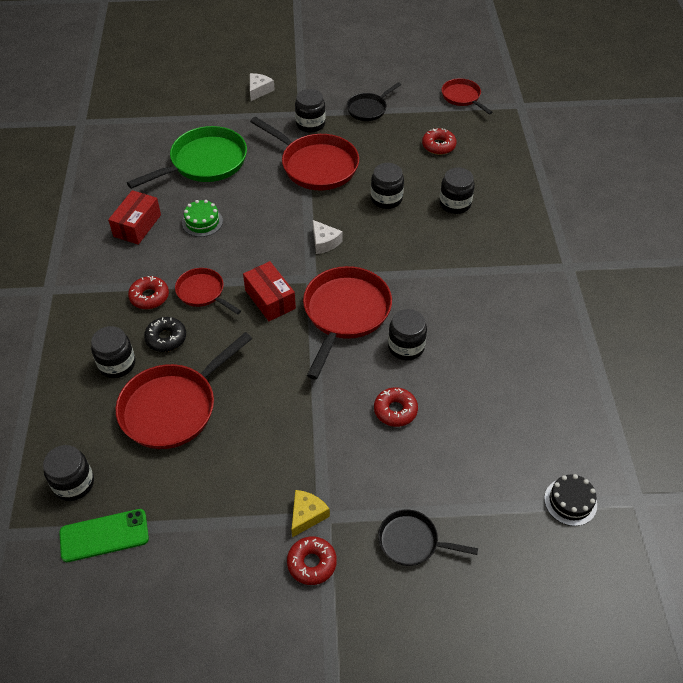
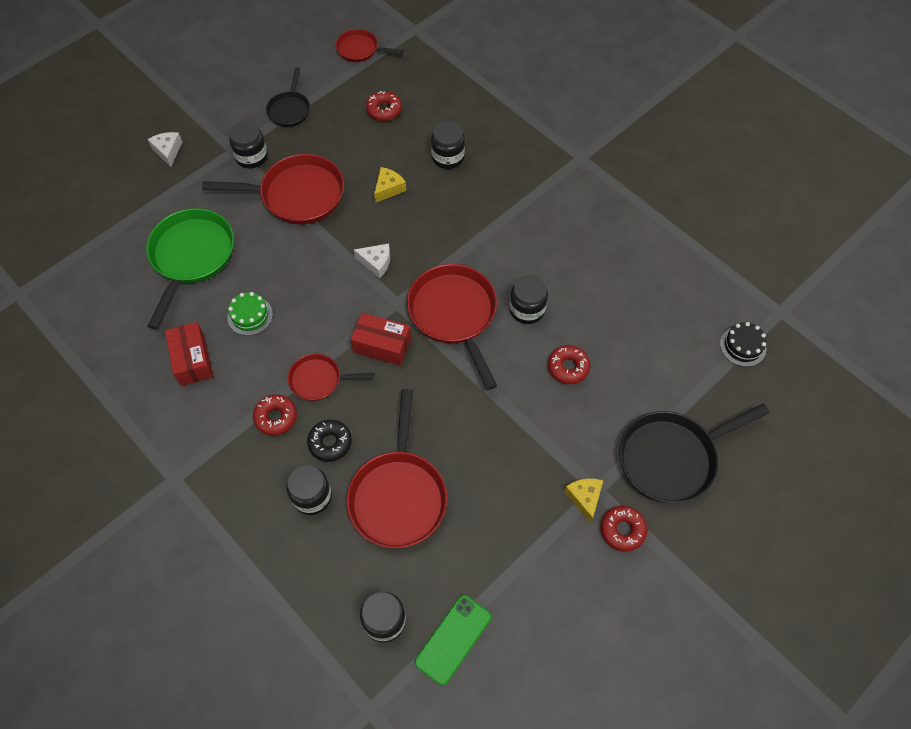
camera: 40 degrees left, 10 degrees up
black jar [371,163,404,209] -> yellow cheese [374,167,406,203]
black pan [378,509,478,566] -> black pan [619,404,770,503], size x1.80

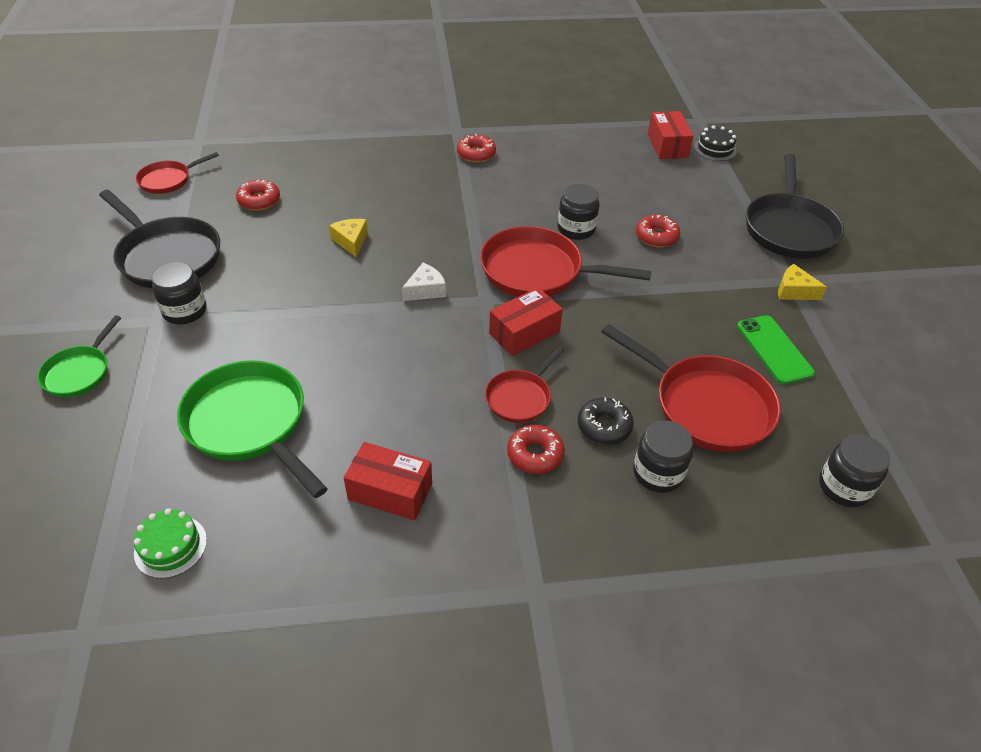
camera: 55 degrees left, 15 degrees down
white cheese [148,132,182,167] -> green pan [37,315,121,397]
red pan [202,154,344,224] -> none
green cake [227,292,273,336] -> green cake moved to [134,508,207,579]
black pan [266,67,310,127] -> black pan [99,190,220,288], size x1.80
green phone [415,595,491,685] -> green phone moved to [737,315,815,384]
black jar [431,121,465,169] -> none
red donut [601,506,647,552] -> red donut moved to [457,134,496,162]
none -> red box [648,111,694,159]

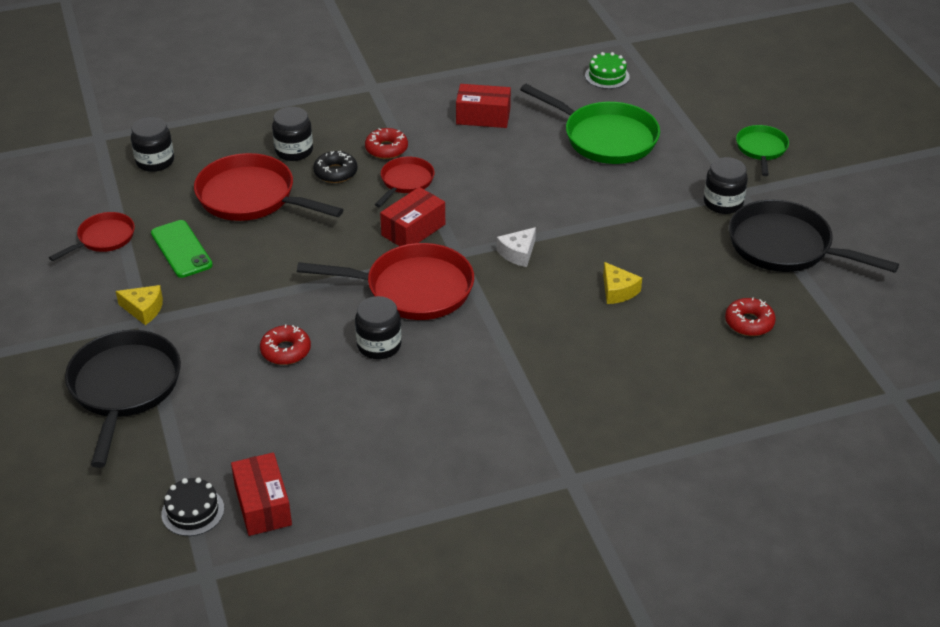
camera: 170 degrees right, 5 degrees down
red pan [136,152,219,194] -> red pan moved to [49,212,135,261]
red donut [457,134,496,162] -> none

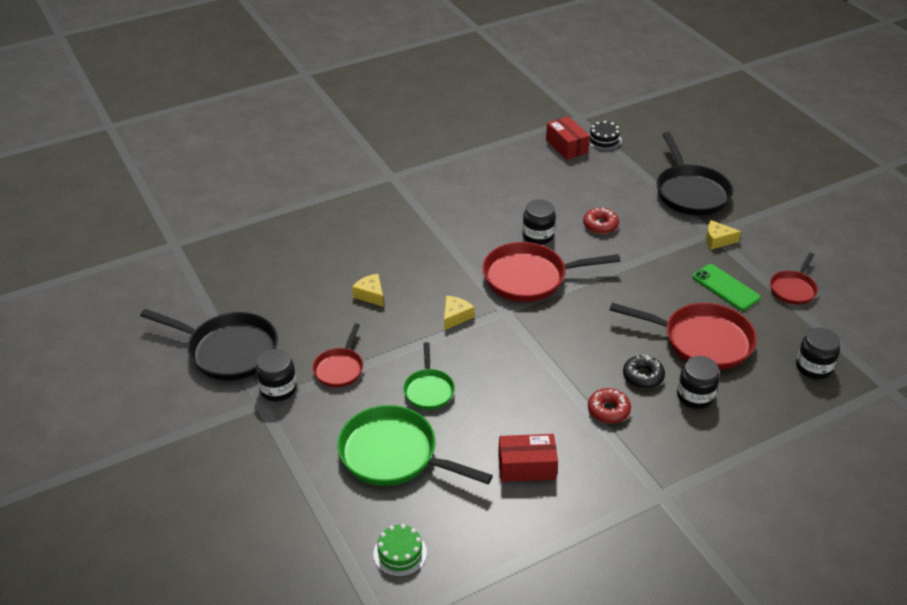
camera: 170 degrees right, 0 degrees up
red pan [375,157,435,207] -> red pan moved to [313,323,363,387]
red box [380,187,445,246] -> none
white cheese [497,227,536,267] -> yellow cheese [444,296,474,330]
red donut [725,297,776,336] -> none
green pan [736,125,789,176] -> green pan moved to [403,342,455,410]

